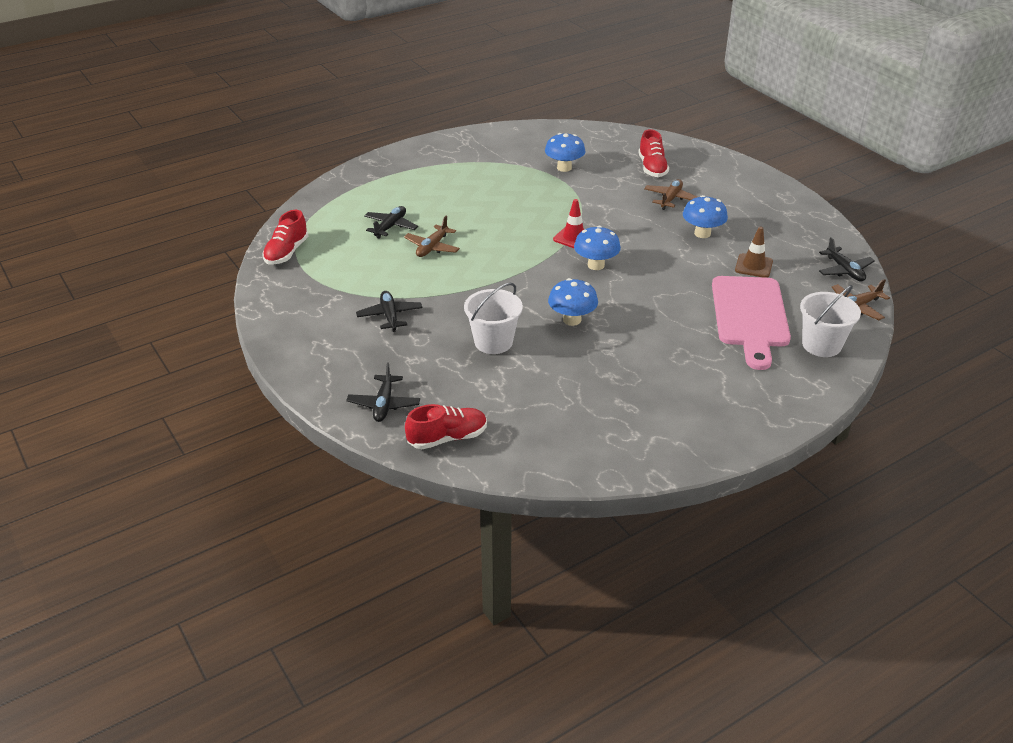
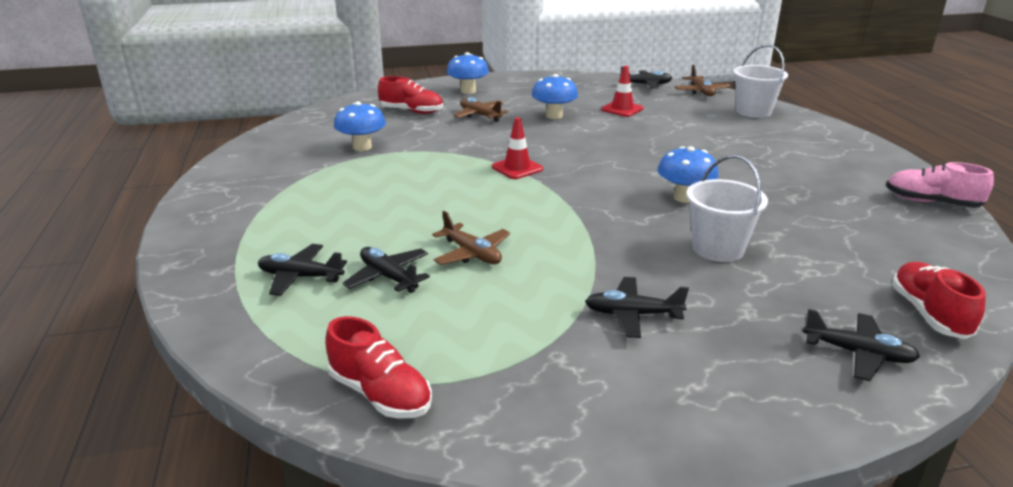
camera: 70 degrees left, 10 degrees down
blue mushroom [574,226,621,270] -> blue mushroom moved to [446,52,489,94]
pink cutting board [712,276,791,370] -> none
brown traffic cone [735,226,773,278] -> red traffic cone [601,66,644,117]
none -> black plane [258,244,347,296]
none -> pink shoe [886,162,994,208]

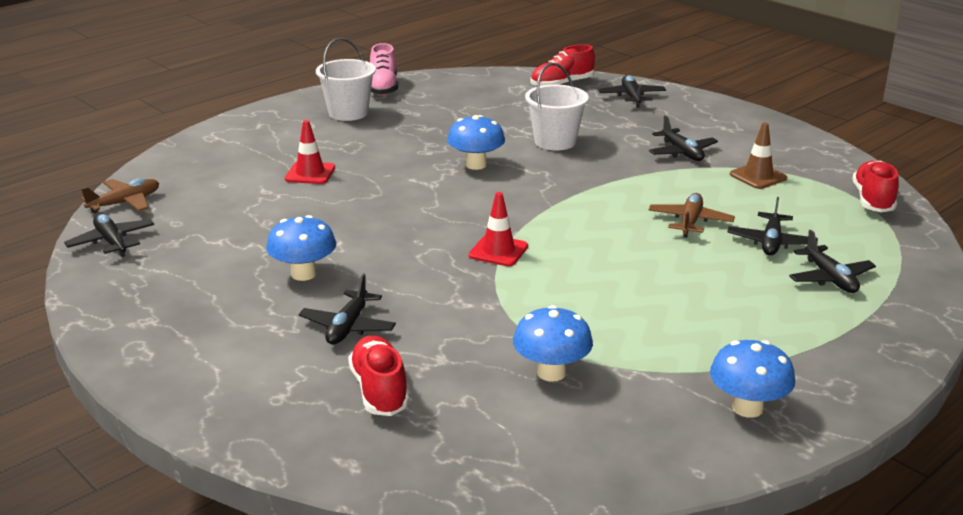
camera: 120 degrees left, 0 degrees up
blue mushroom [446,52,489,94] -> blue mushroom moved to [710,340,795,418]
brown plane [453,97,508,122] -> black plane [299,274,396,345]
red traffic cone [601,66,644,117] -> red traffic cone moved to [285,120,335,184]
white bucket [733,44,788,118] -> white bucket moved to [316,38,376,121]
none -> brown traffic cone [730,123,787,189]

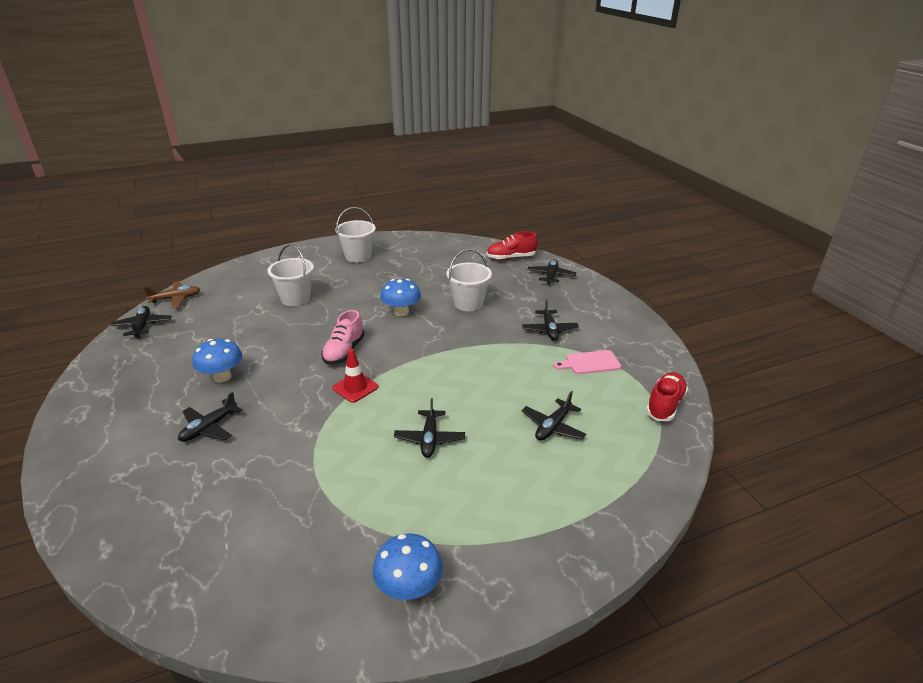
camera: 20 degrees right, 5 degrees up
red traffic cone [285,120,335,184] -> white bucket [267,244,314,306]
red shoe [348,335,409,416] -> none
pink shoe [370,43,398,96] -> pink shoe moved to [322,310,365,365]
blue mushroom [513,305,593,382] -> none
brown plane [648,193,735,238] -> none
brown traffic cone [730,123,787,189] -> pink cutting board [553,350,621,374]
black plane [789,230,876,293] -> black plane moved to [394,398,465,458]

